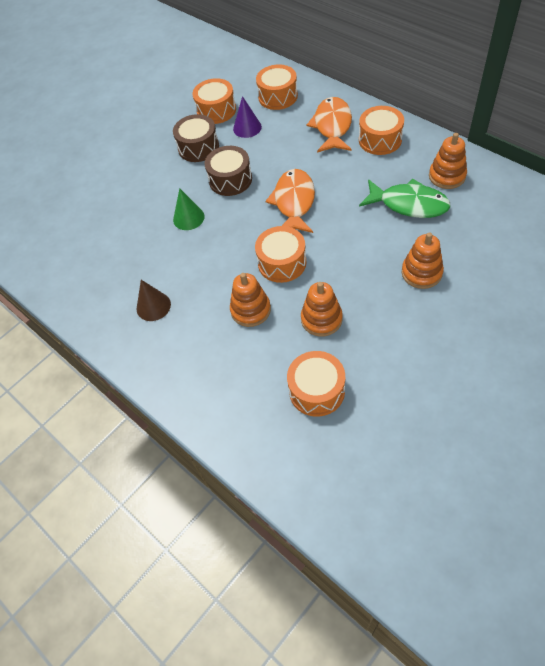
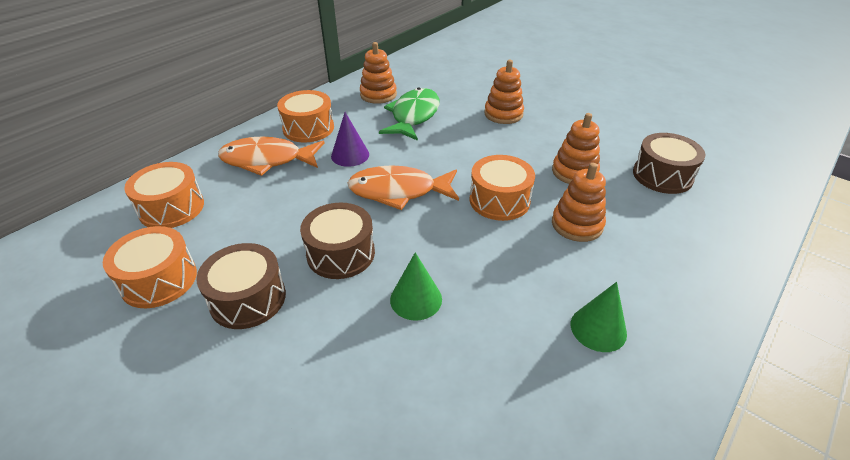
camera: 100 degrees left, 15 degrees down
brown cone [137,280,171,321] -> green cone [571,282,627,352]
purple cone [233,96,262,138] -> purple cone moved to [331,112,369,167]
orange drum [287,351,345,417] -> brown drum [633,133,705,194]

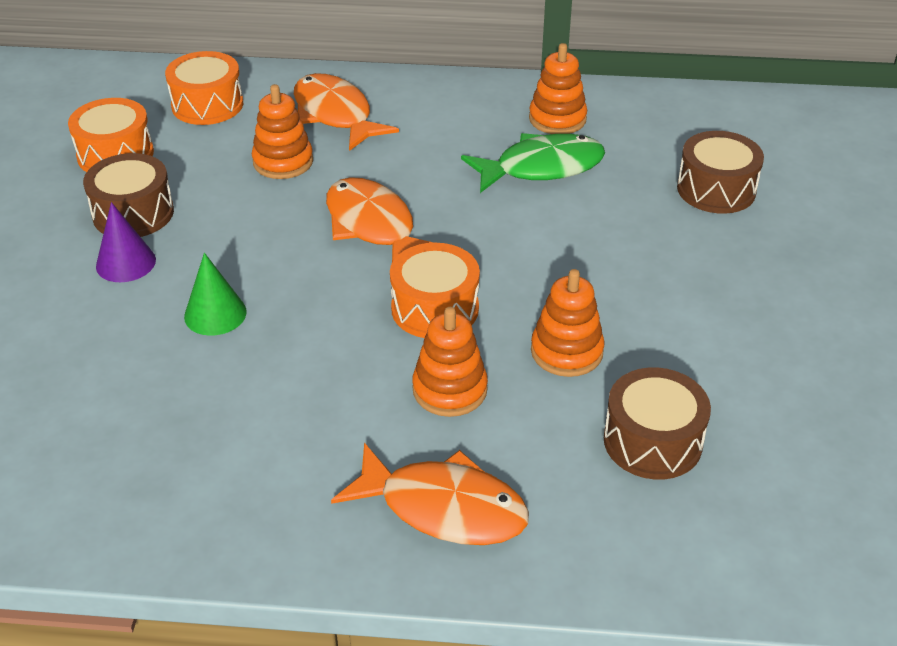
camera: 55 degrees right, 0 degrees up
orange drum [277,90,334,143] -> none
brown drum [300,203,375,279] -> brown drum moved to [677,131,764,214]
purple cone [331,112,369,167] -> purple cone moved to [96,202,156,282]
orange stacking toy [484,60,524,124] -> orange stacking toy moved to [252,84,313,179]
green cone [571,282,627,352] -> none
none -> orange fish [331,443,529,545]

